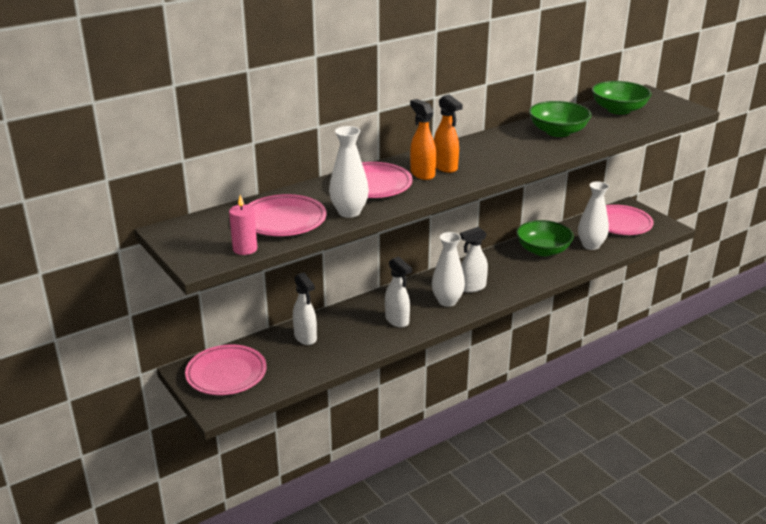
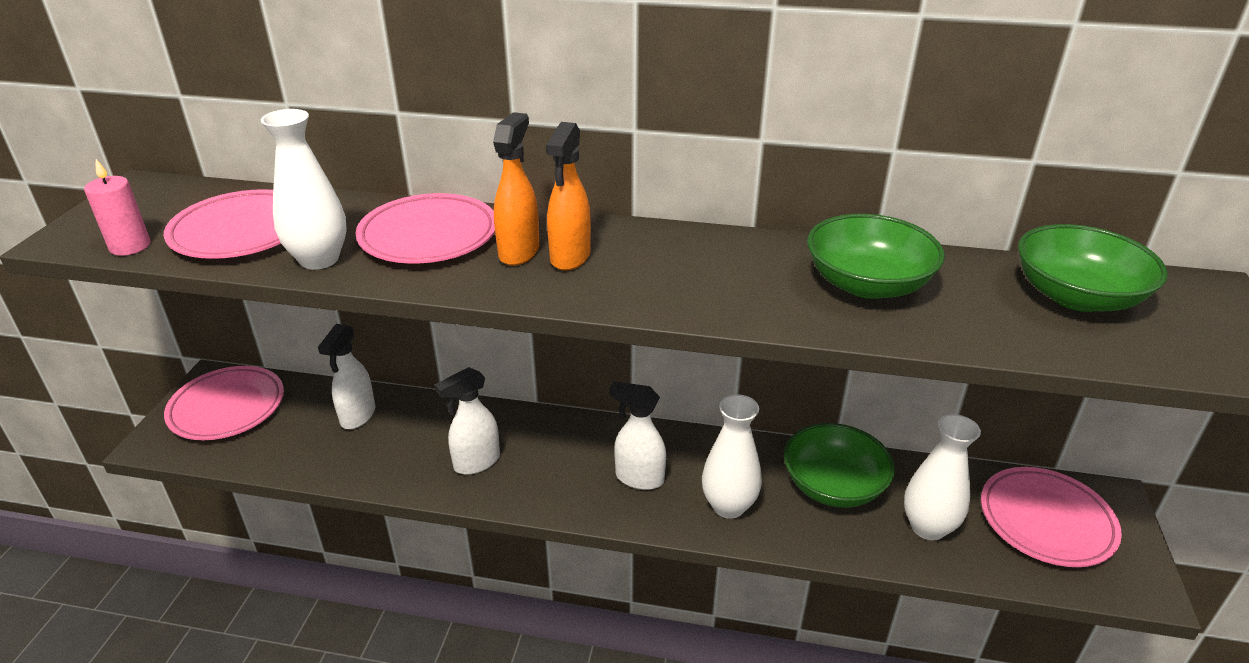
camera: 45 degrees right, 5 degrees up
white spray bottle [385,256,412,327] -> white spray bottle turned 45 degrees clockwise [435,367,500,475]
white vase [432,232,465,307] -> white vase moved to [702,394,762,519]

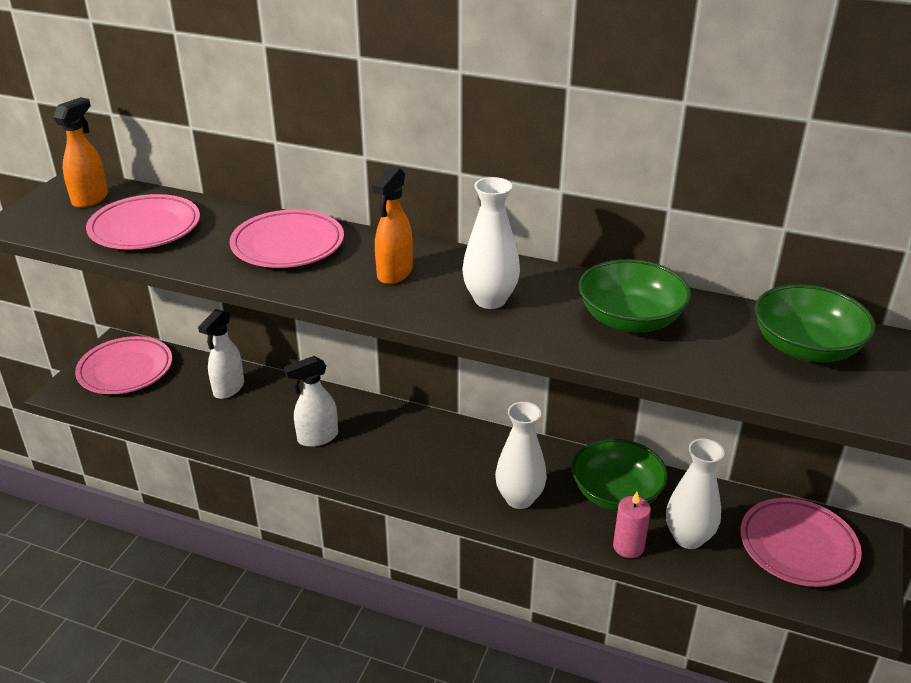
camera: 10 degrees right, 0 degrees up
pink candle [84,159,150,256] -> pink candle moved to [613,492,651,558]
white vase [261,109,347,270] -> white vase moved to [462,177,520,309]
orange spray bottle [493,112,539,266] -> orange spray bottle moved to [53,97,108,208]
white spray bottle [609,381,666,490] -> none

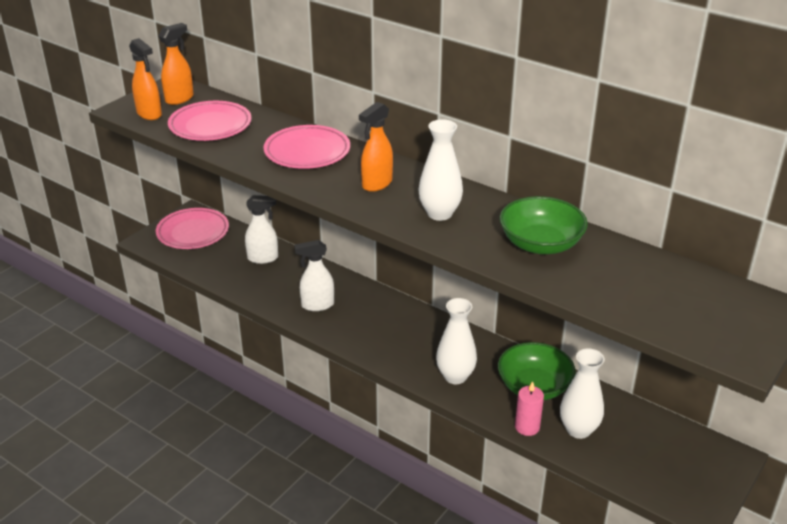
camera: 15 degrees right, 0 degrees up
white spray bottle [198,309,244,399] -> white spray bottle turned 135 degrees counterclockwise [245,195,278,264]
pink plate [740,498,862,587] -> none
green bowl [755,284,876,362] -> none
none -> orange spray bottle [129,38,162,120]

